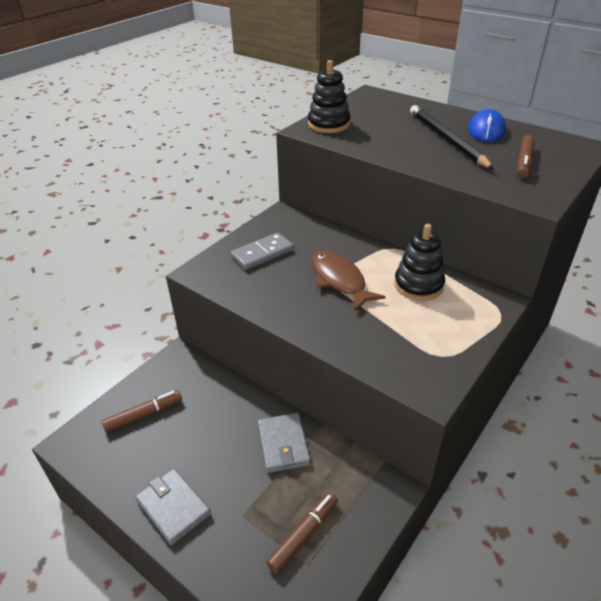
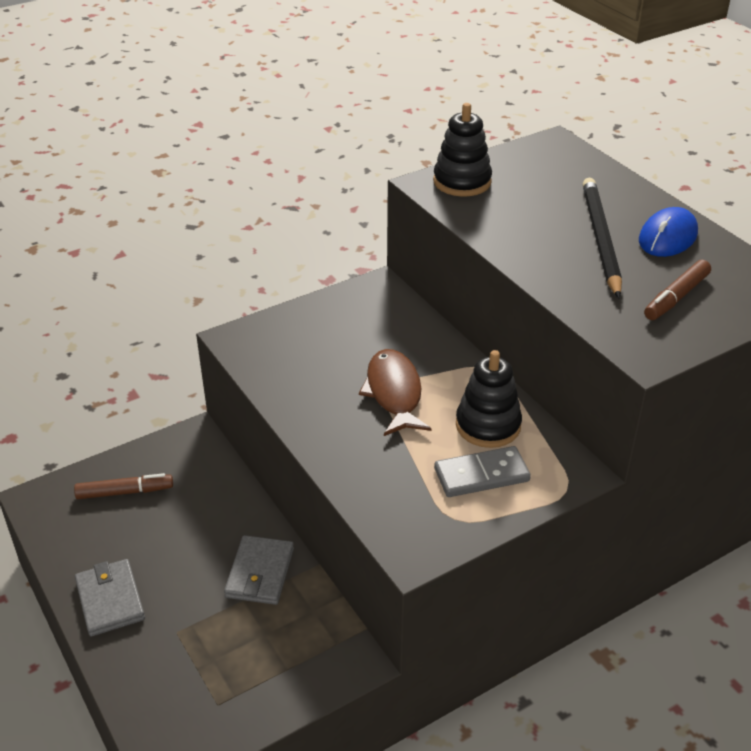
camera: 20 degrees right, 0 degrees up
grey domino [230,232,294,270] -> grey domino moved to [434,446,531,497]
brown marker [266,492,338,574] -> none

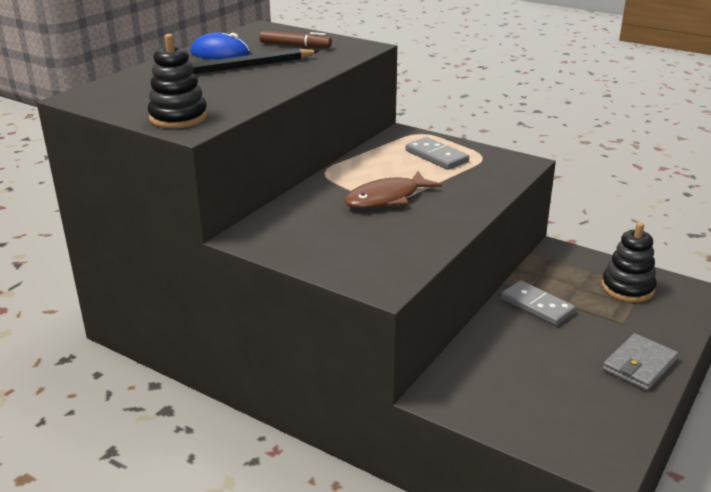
camera: 115 degrees left, 10 degrees down
brown marker [74,473,173,499] -> none
grey wallet [224,535,294,605] -> grey domino [501,280,576,326]
black stacking toy [456,350,522,448] -> black stacking toy moved to [602,222,656,302]

